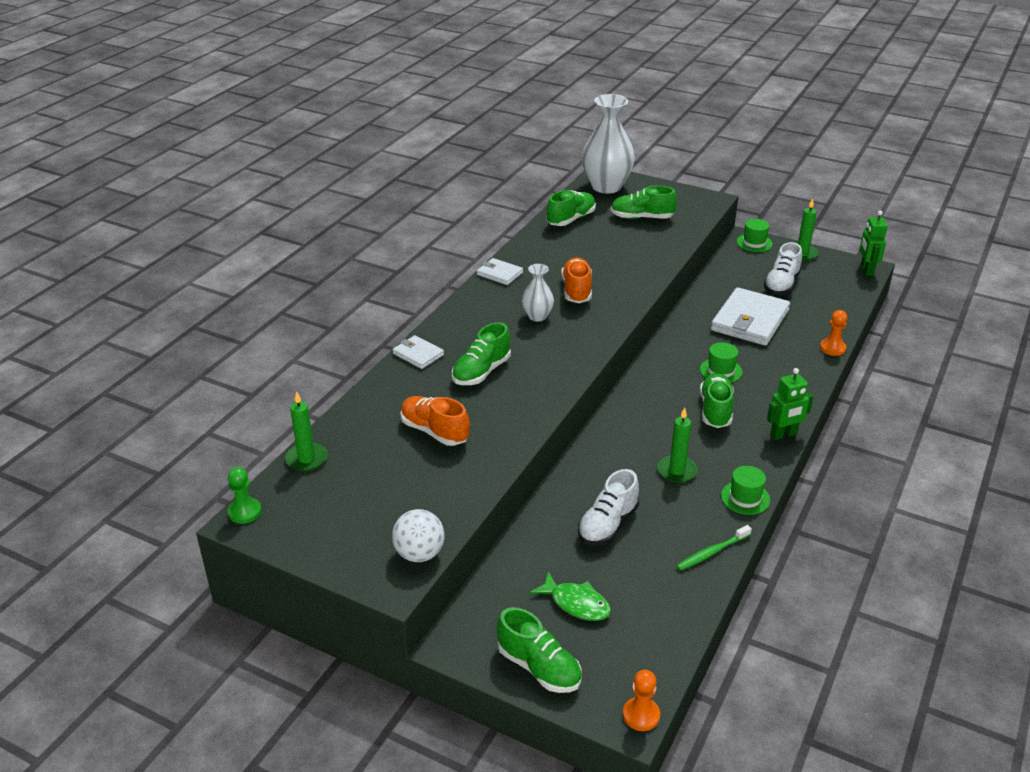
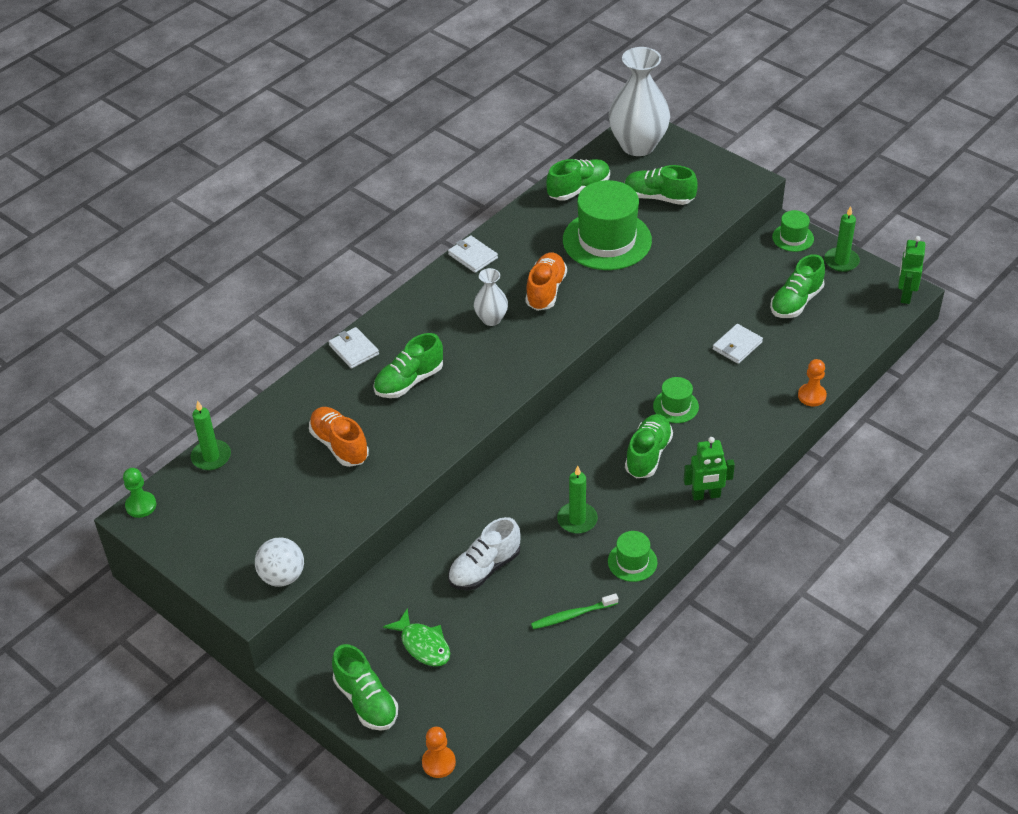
camera: 15 degrees right, 10 degrees up
white wallet [711,287,790,346] -> white wallet [713,324,763,364], size x0.51
white shoe [764,242,802,295] -> green shoe [770,254,825,318]
none -> green hat [563,180,652,270]

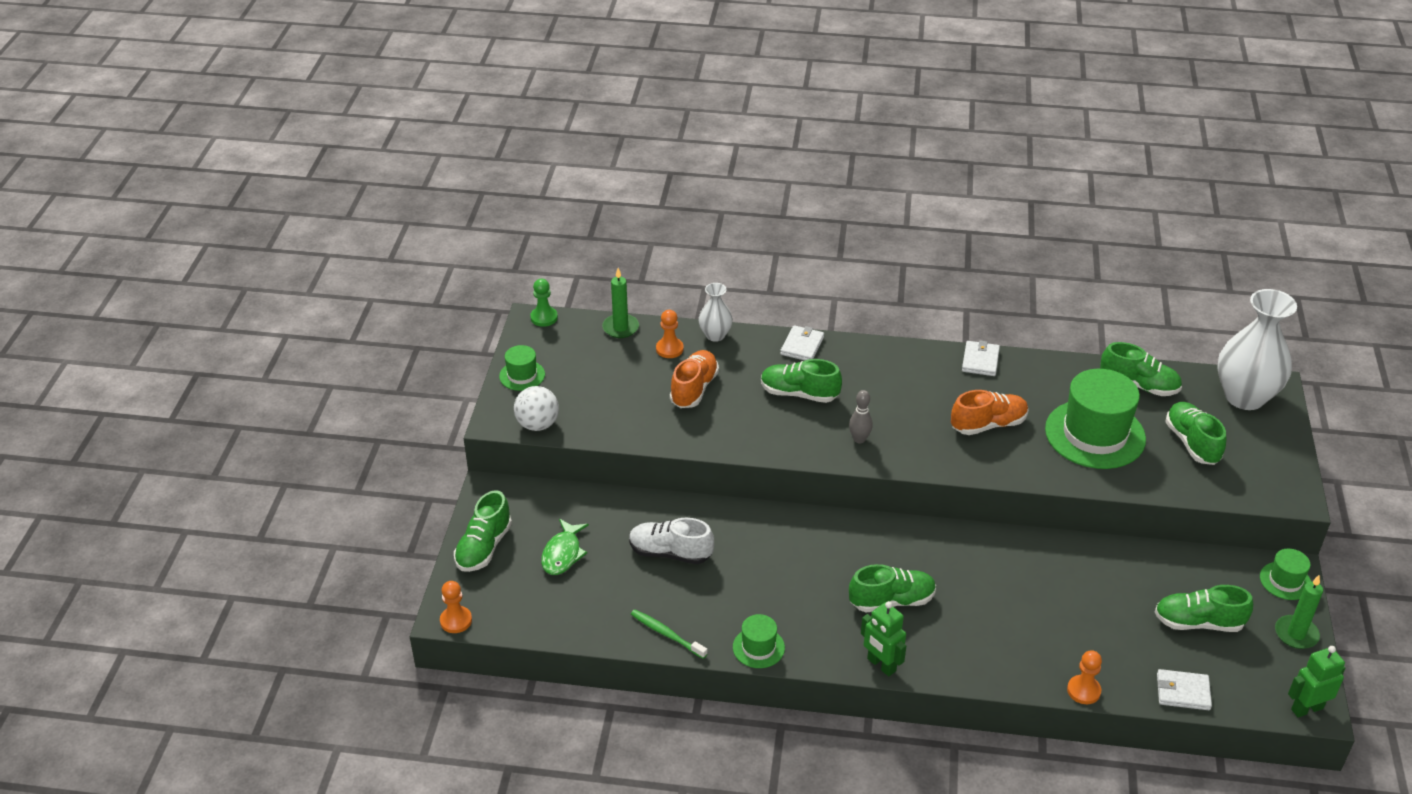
camera: 55 degrees right, 5 degrees down
white vase [474,268,508,326] -> white vase moved to [699,283,733,342]
green candle [557,466,598,534] -> none
green hat [653,377,699,423] -> green hat moved to [499,345,545,391]
white wallet [713,324,763,364] -> white wallet moved to [1157,669,1212,710]
none -> orange pawn [656,310,684,358]
none -> grey bowling pin [849,390,873,443]

